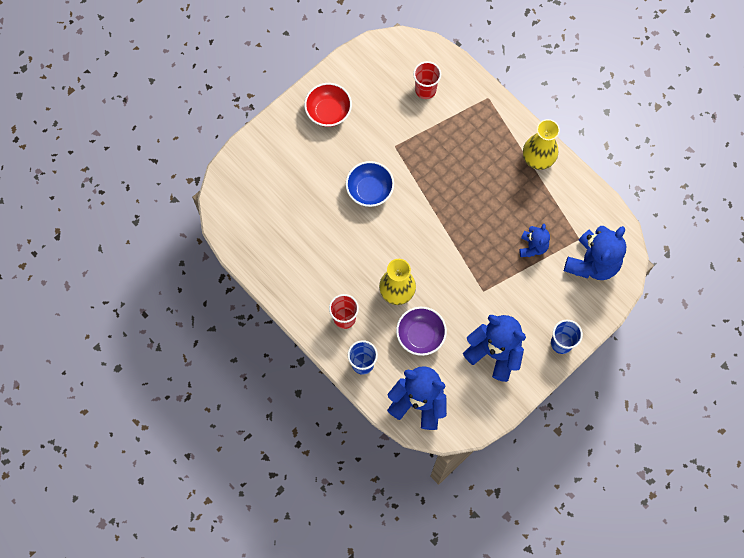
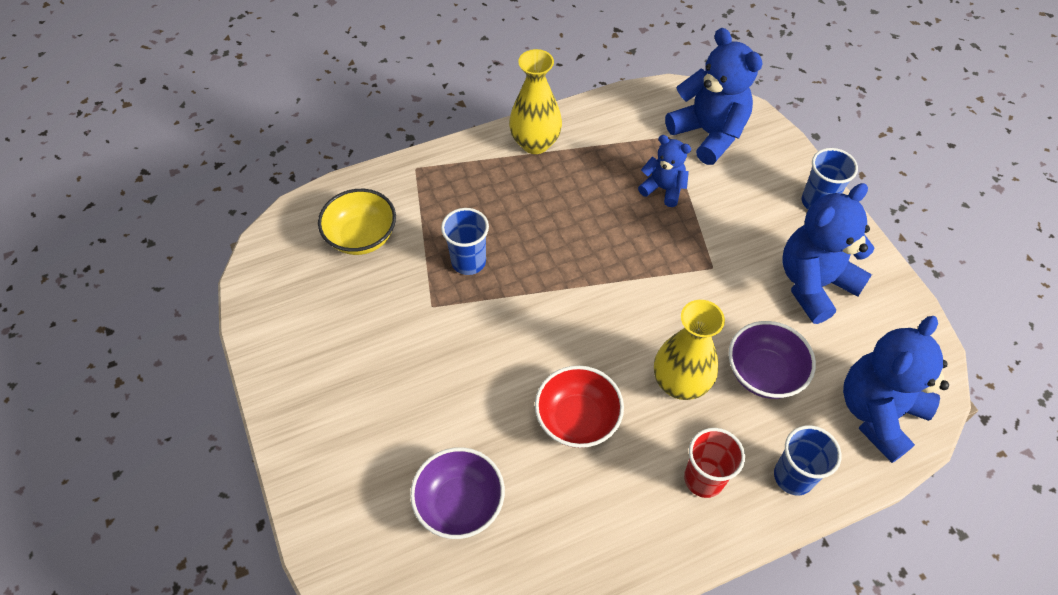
camera: 70 degrees left, 15 degrees down
red bowl [304,83,352,127] -> red bowl moved to [535,366,624,448]
blue bowl [346,161,394,207] -> none
red cup [413,61,441,99] -> yellow bowl [318,189,396,255]
none -> purple bowl [410,447,505,539]
none -> blue cup [441,208,489,275]

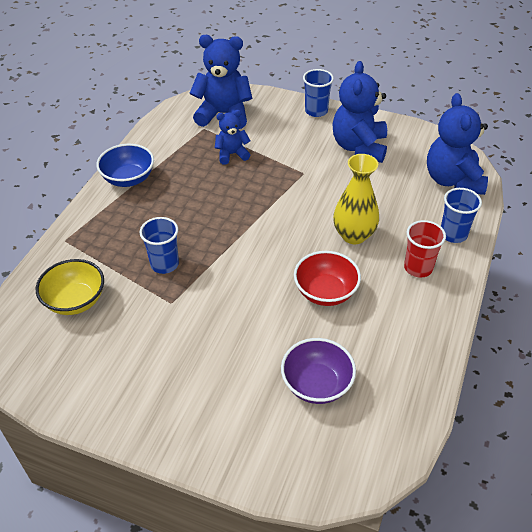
camera: 45 degrees left, 10 degrees down
yellow vase [509,49,562,154] -> blue bowl [96,144,154,187]
purple bowl [728,321,816,399] -> none

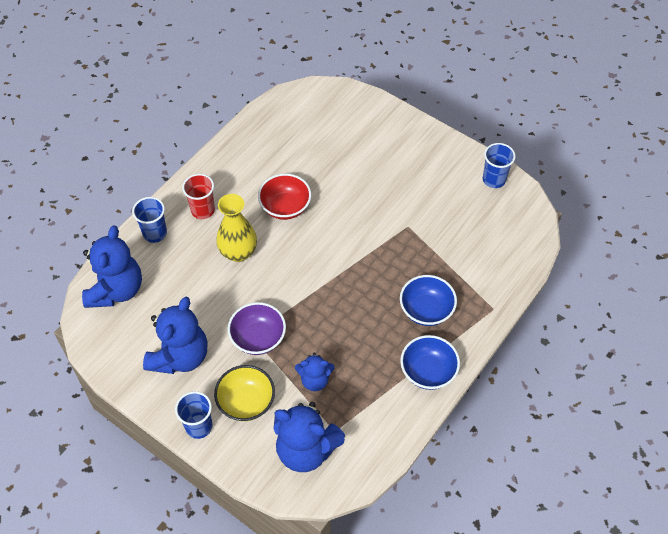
camera: 165 degrees left, 10 degrees up
yellow bowl [36,259,104,315] -> yellow bowl moved to [214,365,275,421]
blue cup [140,217,179,274] -> blue cup moved to [483,143,516,188]
purple bowl [281,338,356,404] -> purple bowl moved to [228,302,286,355]
none -> blue bowl [400,275,457,326]

